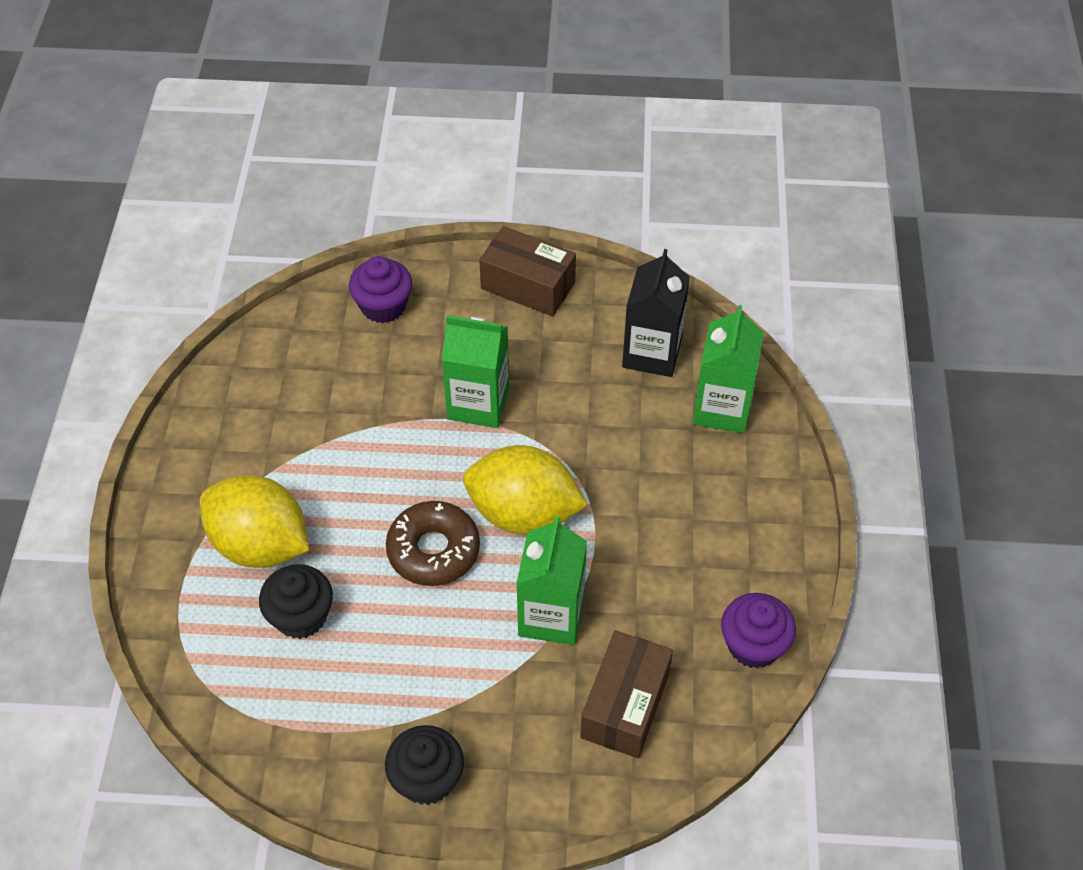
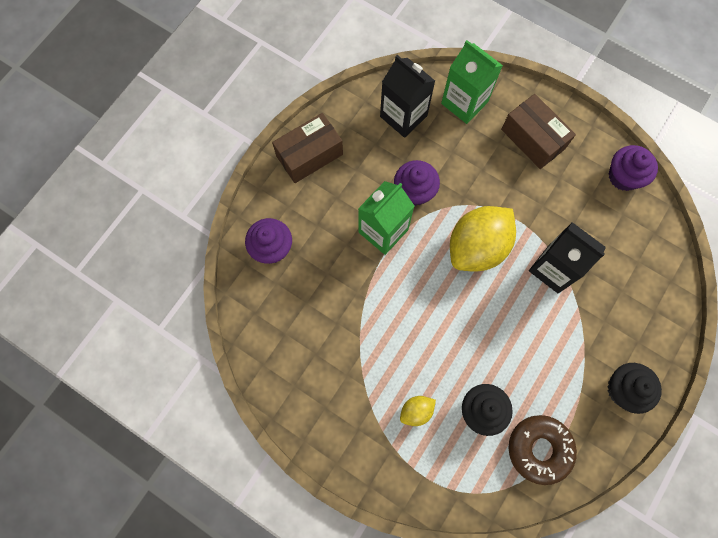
camera: 60 degrees left, 20 degrees up
yellow lemon [200,475,310,568] -> yellow lemon [400,396,436,426], size x0.45
brown donut [386,501,480,586] -> brown donut moved to [508,415,577,485]
green carton [516,516,587,645] -> black carton [529,222,606,294]
brown box [580,631,673,758] -> brown box moved to [501,94,576,169]
none -> purple cupcake [394,160,440,206]

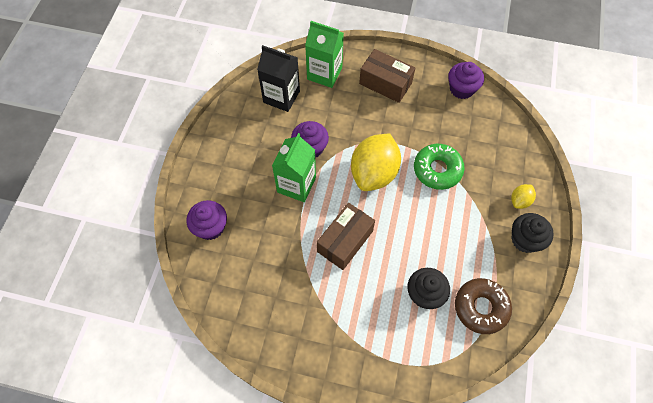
camera: 20 degrees left, 10 degrees down
brown box [272,113,343,183] -> brown box moved to [317,203,375,270]
yellow lemon [400,396,436,426] -> yellow lemon moved to [511,184,536,209]
black carton [529,222,606,294] -> green donut [414,144,465,190]

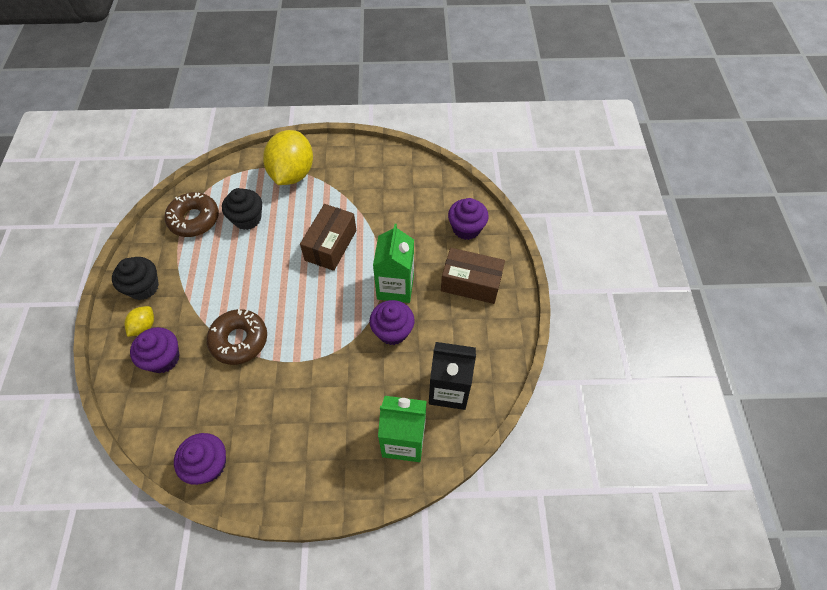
camera: 165 degrees right, 5 degrees down
yellow lemon [351,134,401,191] -> yellow lemon moved to [263,130,313,185]
brown box [359,49,415,103] -> brown box moved to [441,248,505,304]
green donut [414,144,465,190] -> brown donut [207,309,267,365]
none -> purple cupcake [130,327,180,373]

